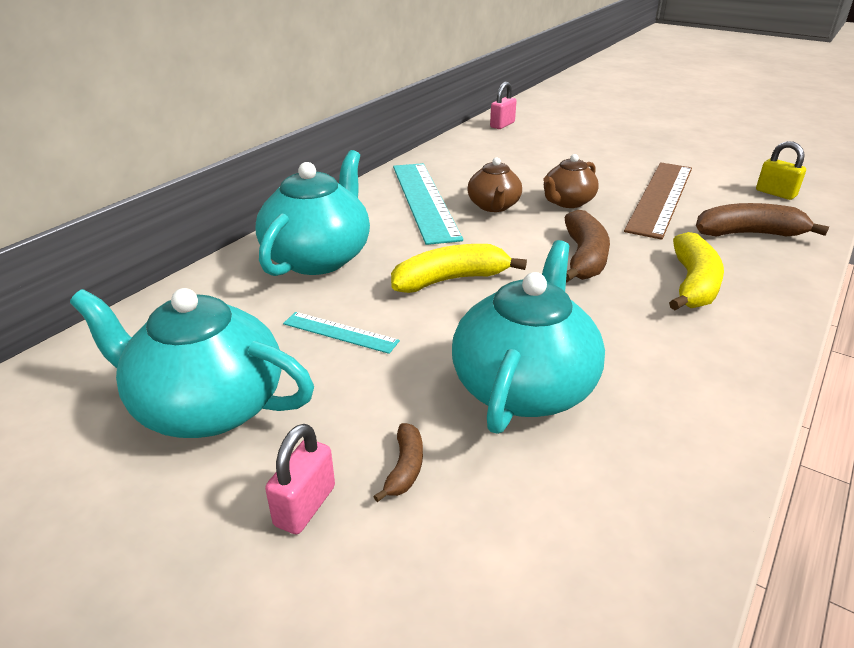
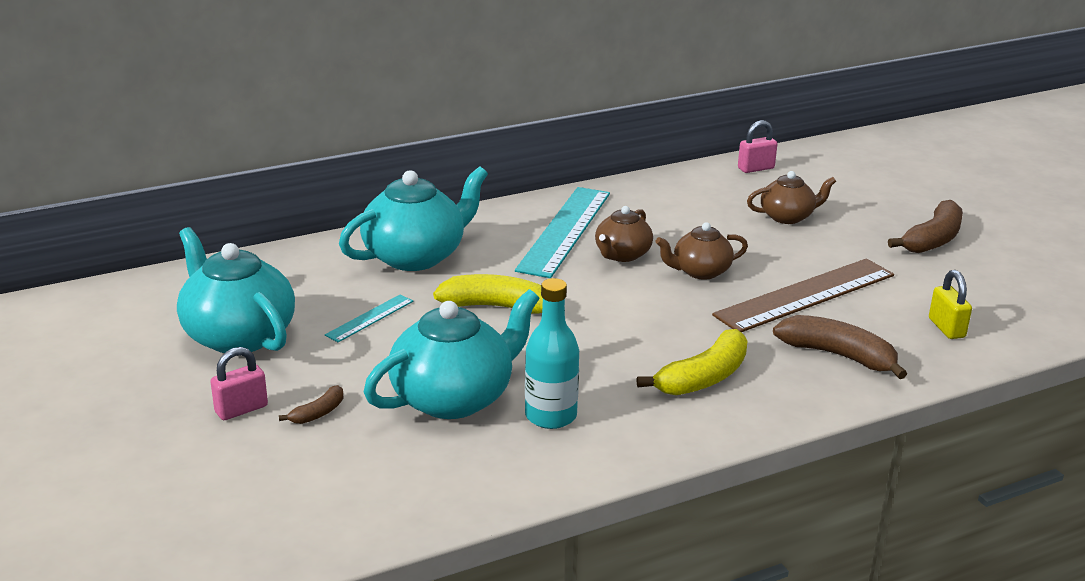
camera: 30 degrees right, 5 degrees down
turquoise ruler [283,312,400,354] -> turquoise ruler turned 75 degrees clockwise [325,295,413,342]
brown banana [565,210,610,282] -> brown banana moved to [888,200,963,253]
none -> turquoise bottle [525,278,579,429]
none -> brown teapot [747,171,836,224]

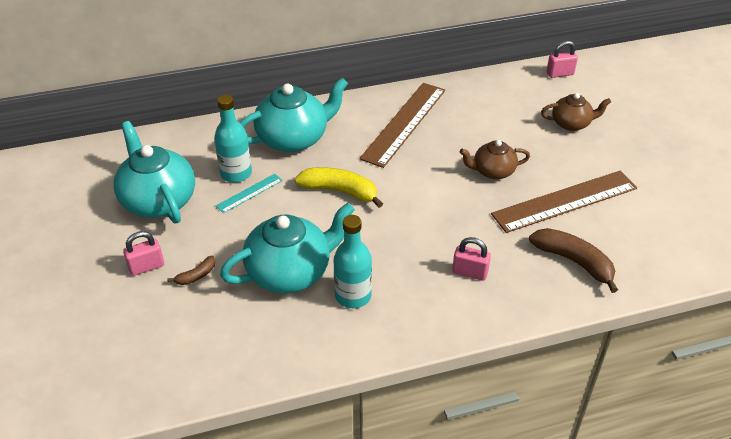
camera: 10 degrees right, 15 degrees up
turquoise ruler [515,187,610,278] -> brown ruler [359,83,445,168]
brown teapot [595,206,653,262] -> none
yellow banana [637,329,748,395] -> pink padlock [452,237,491,281]
brown banana [888,200,963,253] -> none
yellow padlock [929,270,972,339] -> none
none -> turquoise bottle [214,95,252,183]

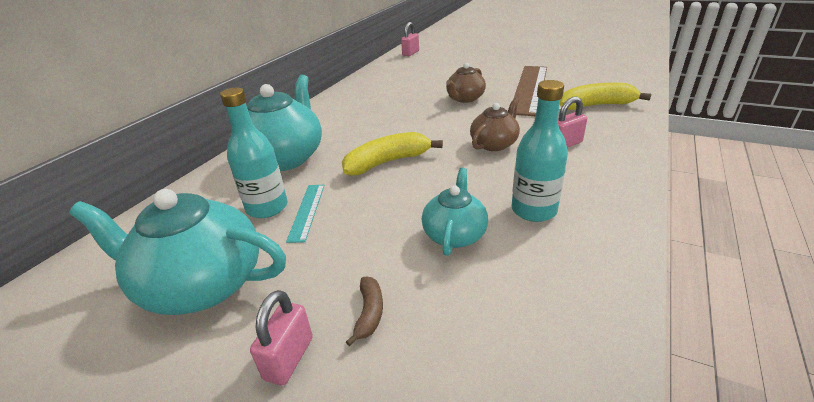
camera: 45 degrees left, 10 degrees down
turquoise teapot [220,203,355,293] -> turquoise teapot [422,168,488,256], size x0.57
brown ruler [359,83,445,168] -> none
brown banana [529,228,618,293] -> yellow banana [560,83,651,110]
brown teapot [541,93,611,131] -> brown teapot moved to [470,98,520,151]

